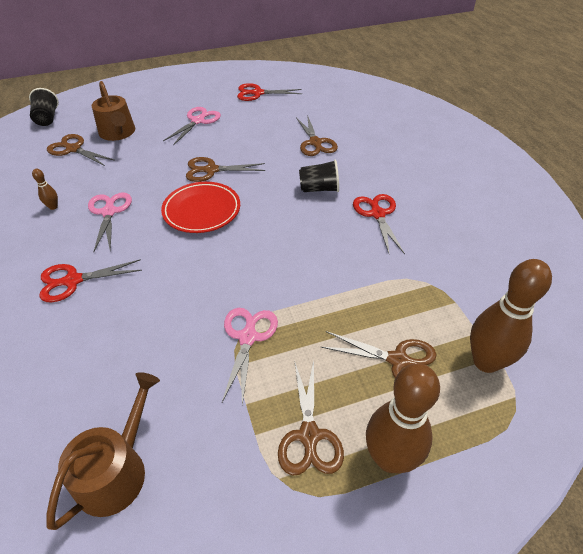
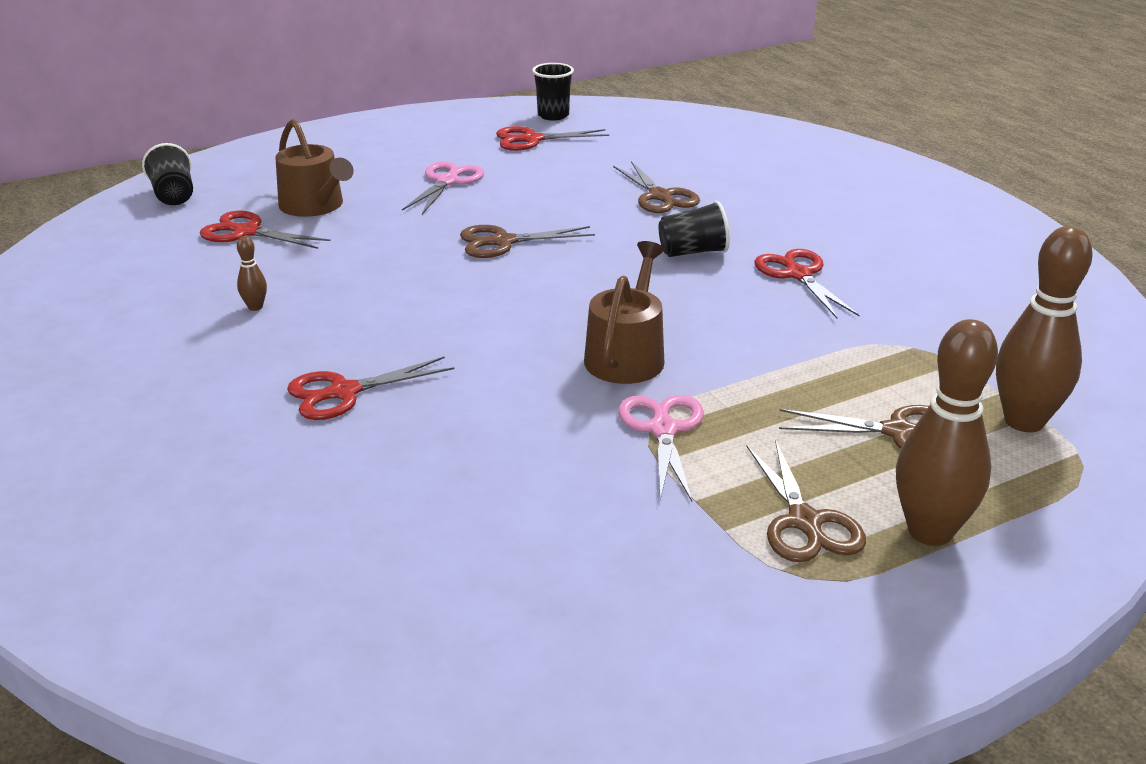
camera: 10 degrees left, 15 degrees down
brown watering can [46,372,160,530] -> brown watering can moved to [584,241,665,384]
brown scissors [47,134,115,166] -> red scissors [200,211,331,249]
pink scissors [88,192,132,251] -> none
red plate [161,182,240,233] -> none
none -> black cup [532,63,574,120]

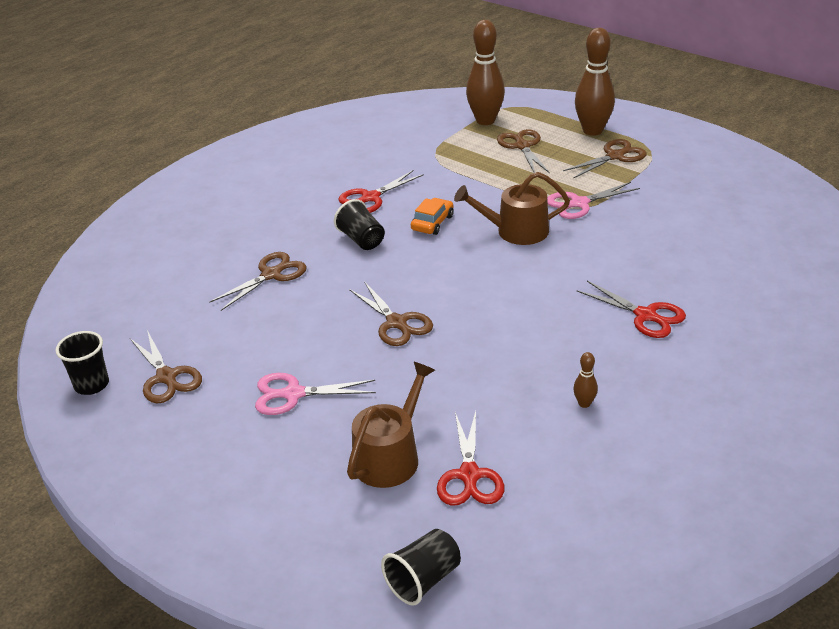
camera: 110 degrees left, 5 degrees up
red scissors [496,126,609,151] -> brown scissors [130,330,202,403]
none -> orange car [411,198,454,235]

